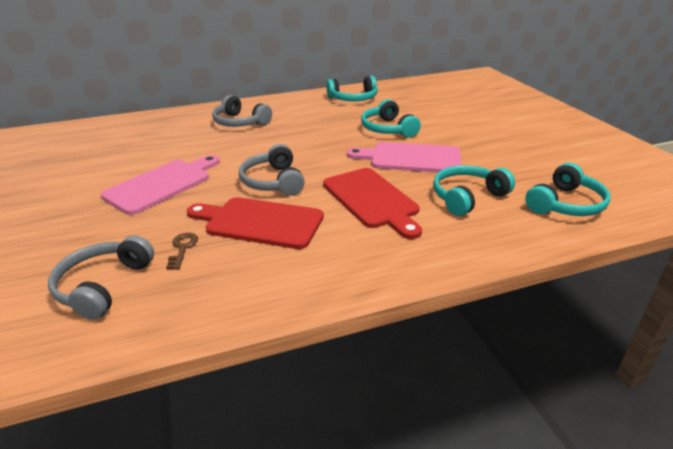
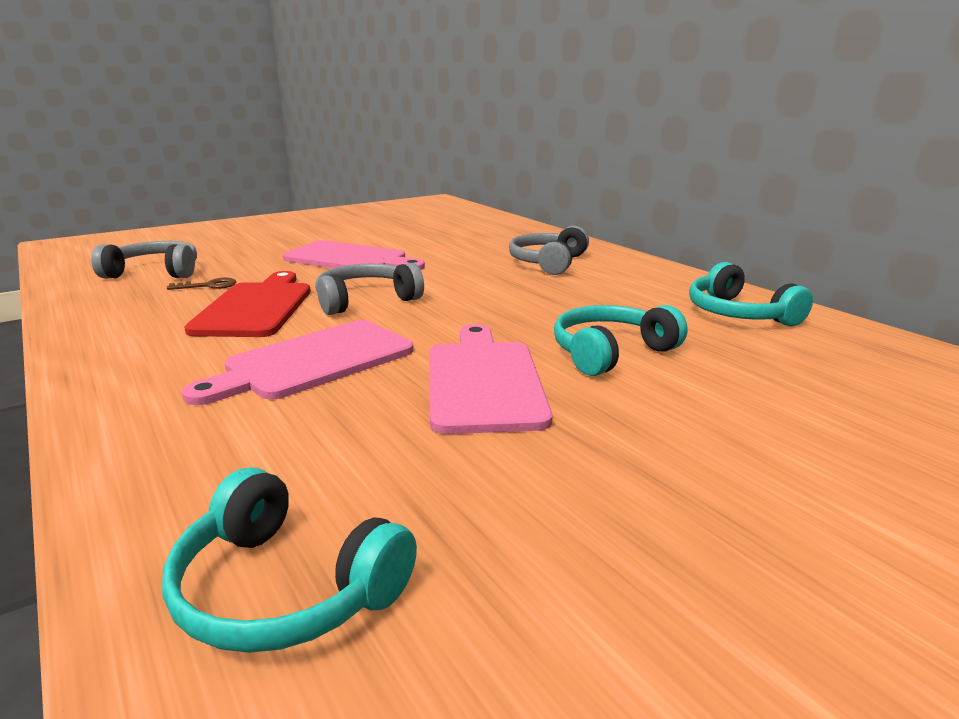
camera: 75 degrees right, 10 degrees down
red cutting board [323,168,422,239] -> pink cutting board [182,320,414,405]
turquoise headphones [433,165,515,216] -> none

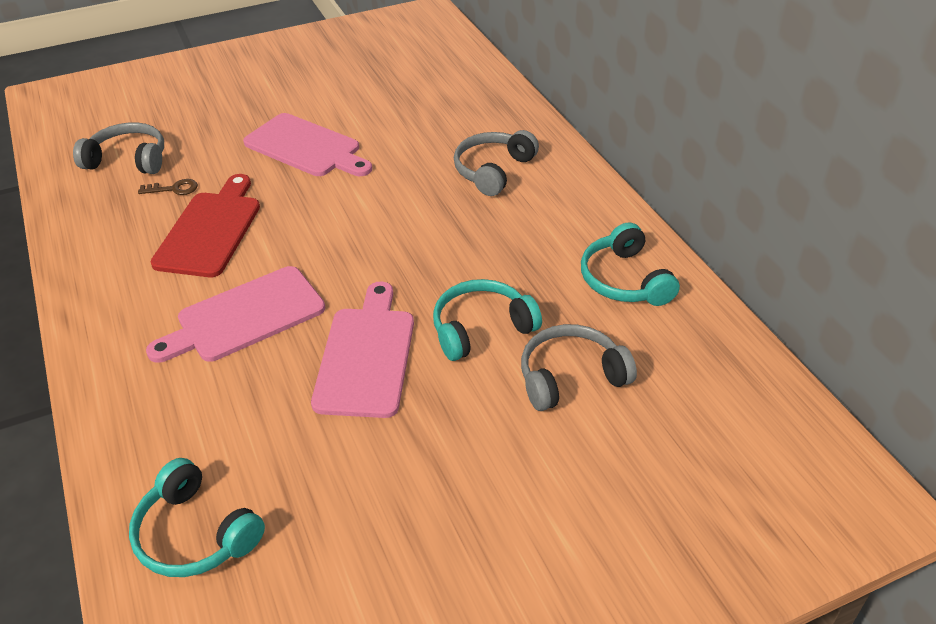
camera: 10 degrees right, 20 degrees up
grey headphones [315,263,424,315] -> grey headphones moved to [521,324,637,411]

